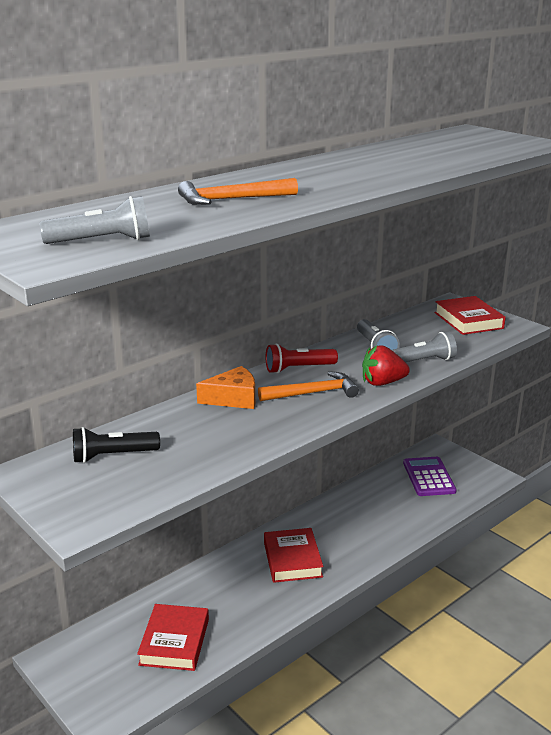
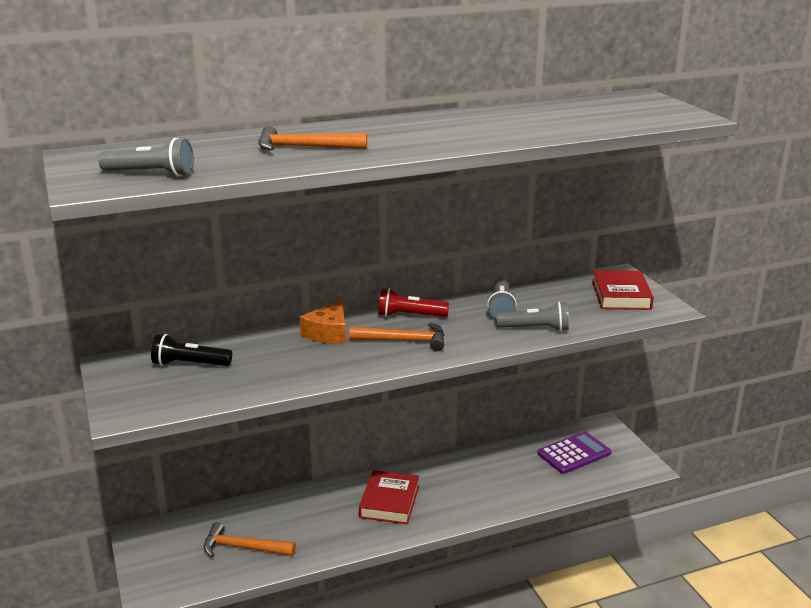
camera: 20 degrees right, 0 degrees up
red book [137,604,209,671] -> orange hammer [204,522,296,557]
orange cheese [196,366,255,409] -> orange cheese turned 105 degrees clockwise [300,300,346,344]
red strawberry [362,345,410,386] -> none
purple calculator [403,457,457,496] -> purple calculator turned 45 degrees clockwise [537,431,611,474]

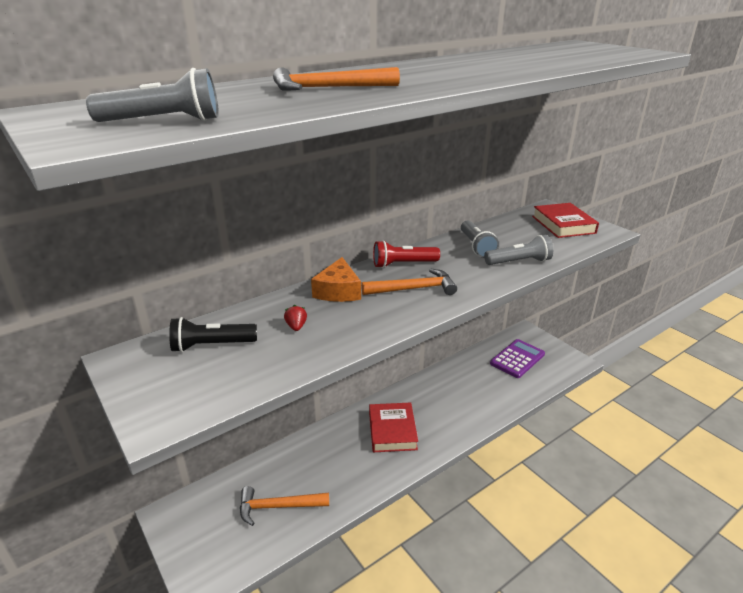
camera: 15 degrees left, 5 degrees up
none -> red strawberry [284,305,307,331]

